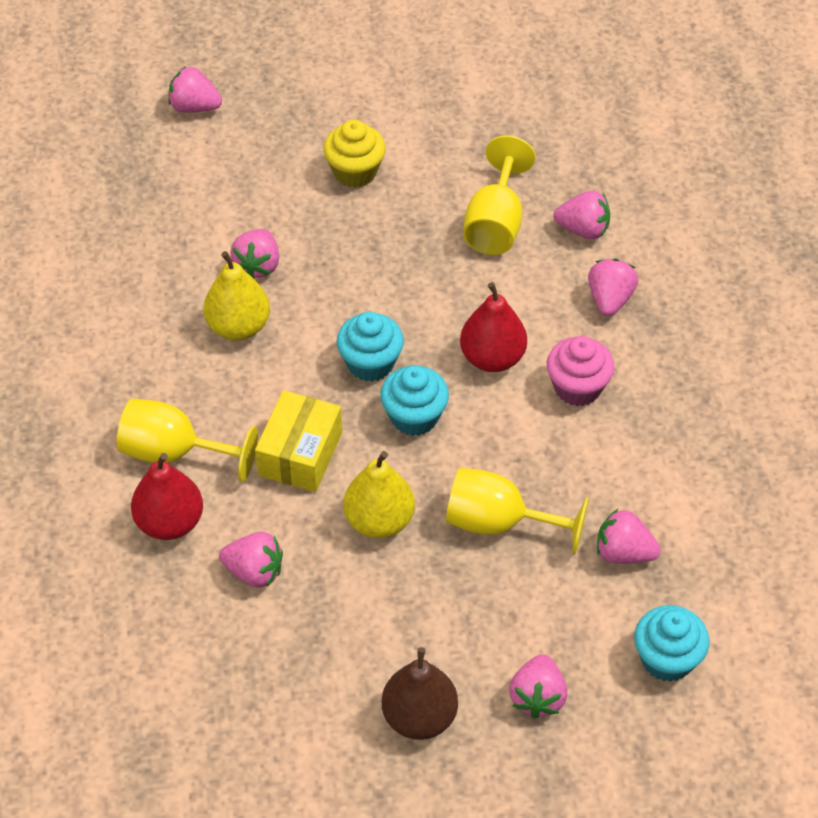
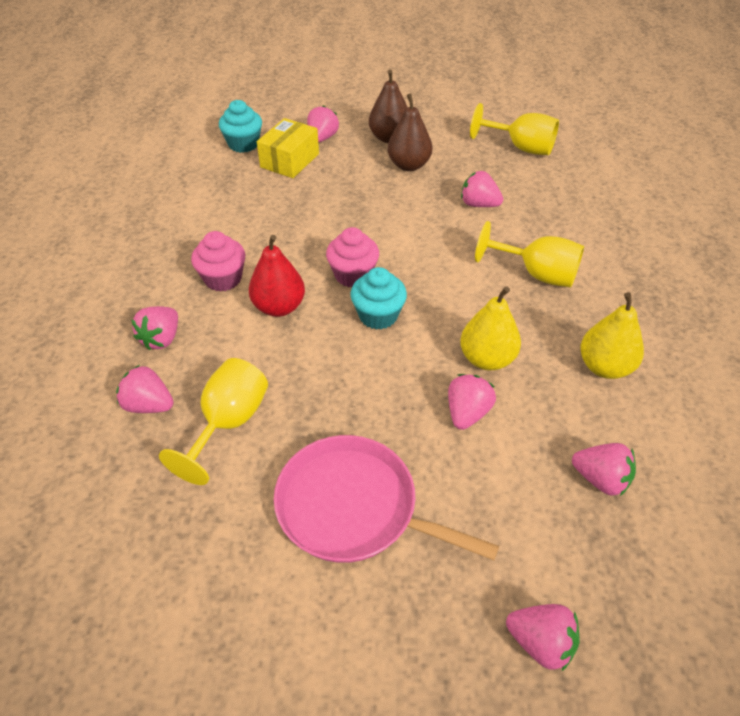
camera: 170 degrees left, 5 degrees down
red pear [131,453,203,540] -> none
yellow box [255,390,342,492] -> yellow box moved to [257,118,319,178]
yellow cupcake [323,120,386,188] -> pink pan [274,435,499,563]
yellow pear [343,451,415,538] -> yellow pear moved to [580,292,644,379]
turquoise cupcake [380,366,449,436] -> pink cupcake [326,227,379,287]
yellow goblet [446,468,589,555] -> yellow goblet moved to [470,103,559,155]
pink strawberry [597,508,661,564] -> pink strawberry moved to [572,443,636,496]
none -> brown pear [388,94,432,171]

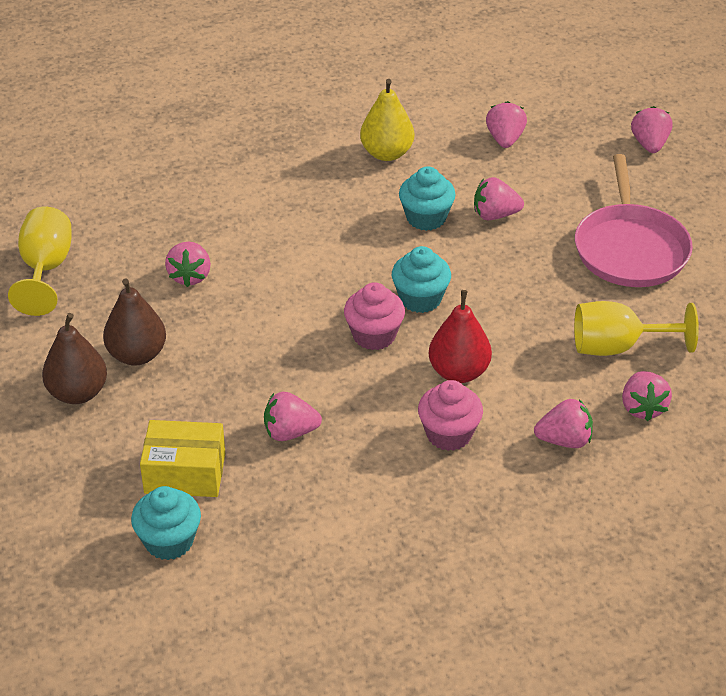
camera: 115 degrees left, 5 degrees down
pink strawberry [307,105,339,143] -> pink strawberry moved to [264,392,322,441]
yellow pear [460,286,521,370] -> turquoise cupcake [399,166,456,231]
yellow goblet [475,221,584,287] -> none

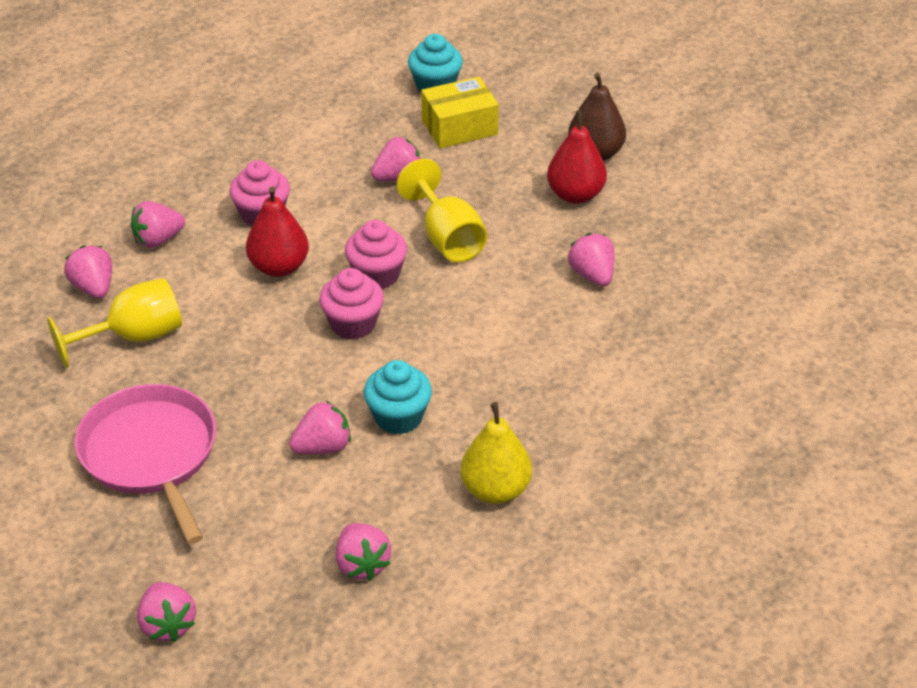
camera: 155 degrees right, 0 degrees up
yellow goblet [8,207,72,316] -> yellow goblet moved to [396,159,487,262]
brown pear [103,279,166,366] -> red pear [547,110,607,204]
turquoise cupcake [392,246,451,313] -> pink cupcake [319,268,384,340]

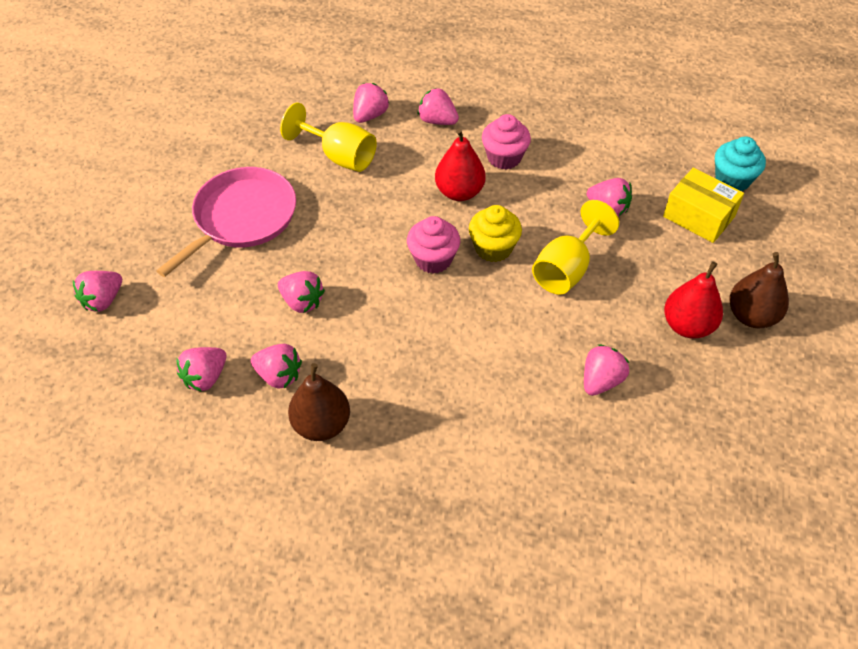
camera: 60 degrees right, 10 degrees up
pink cupcake [345,220,407,289] -> yellow cupcake [469,205,522,262]
turquoise cupcake [364,360,432,434] -> none
yellow pear [460,402,532,504] -> brown pear [288,363,350,441]
none -> pink strawberry [251,344,302,389]

